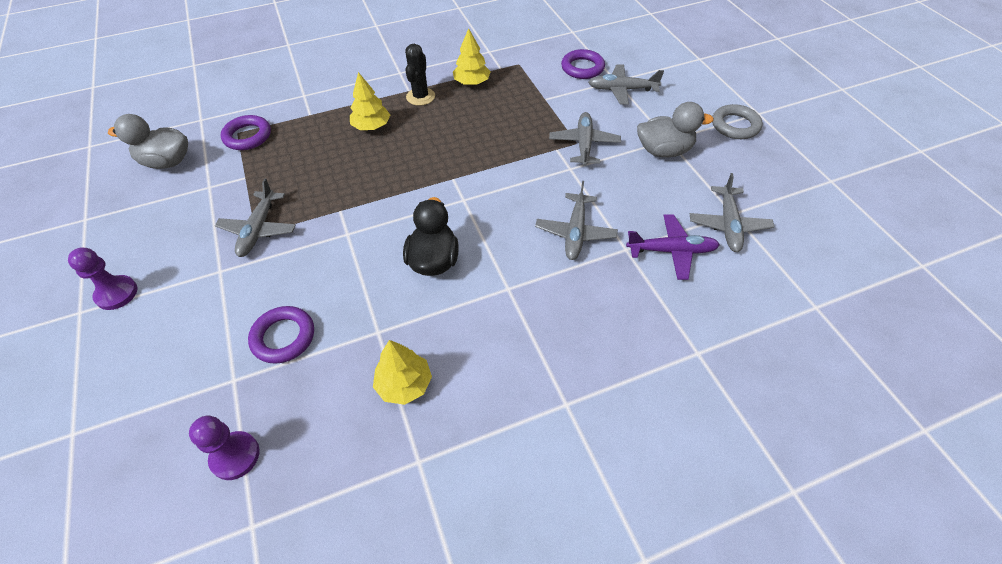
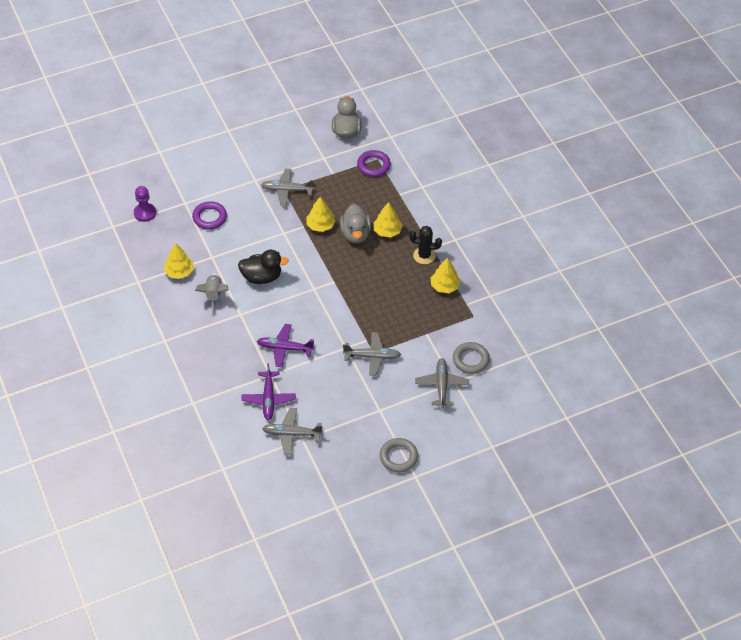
camera: 85 degrees right, 0 degrees up
purple pawn [68,247,137,310] -> none
grey plane [535,181,618,260] -> purple plane [257,324,314,367]
purple ring [561,49,605,79] -> grey ring [453,342,490,374]
grey duck [637,102,714,157] -> grey duck moved to [340,204,371,243]
none -> grey rocket [195,274,229,314]
none -> yellow tree [307,197,336,232]

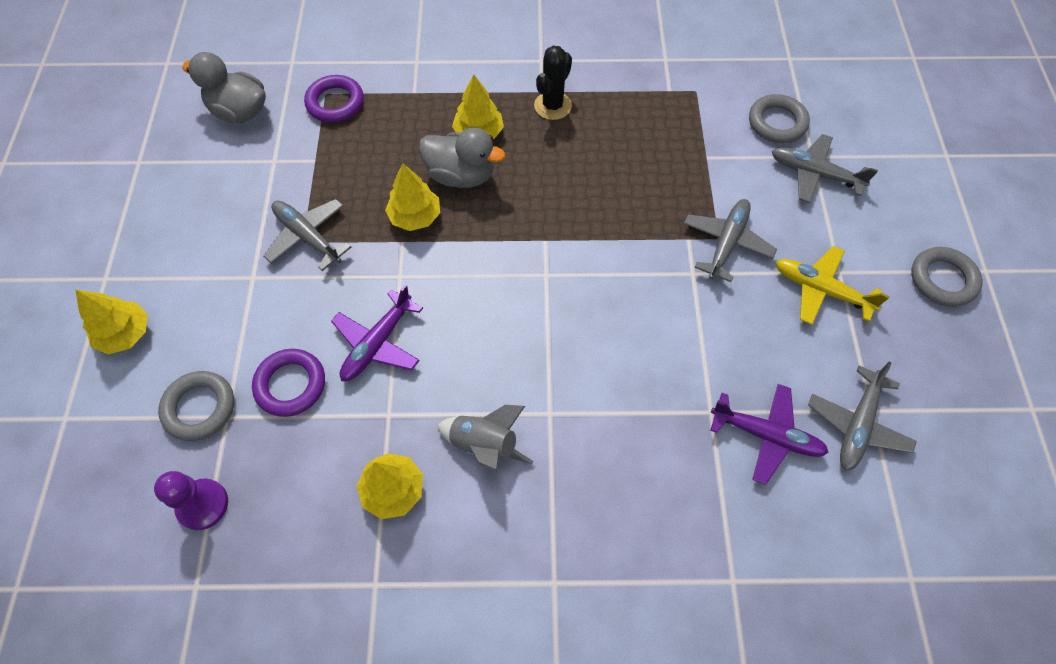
camera: 65 degrees left, 10 degrees up
black duck [238,250,289,284] -> none
purple plane [257,324,314,367] -> purple plane moved to [331,284,423,381]
grey plane [261,169,315,206] -> grey plane turned 105 degrees clockwise [263,199,351,271]
yellow tree [431,258,461,293] -> yellow tree moved to [76,290,148,354]
none -> grey ring [158,371,234,441]
none -> yellow plane [776,246,890,325]

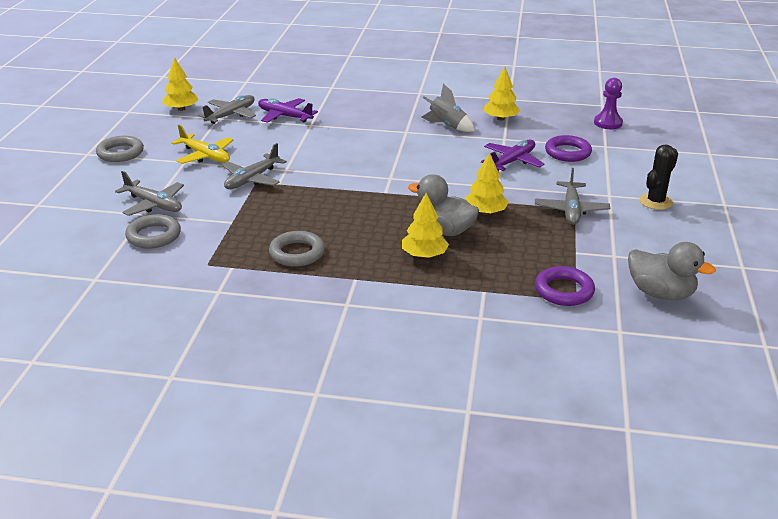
camera: 170 degrees left, 30 degrees down
yellow tree [76,290,148,354] -> yellow tree moved to [162,57,198,111]
grey ring [158,371,234,441] -> grey ring moved to [269,231,325,267]
grey plane [263,199,351,271] -> grey plane turned 45 degrees clockwise [535,168,610,225]
black cactus [534,46,572,120] -> black cactus moved to [639,144,678,210]

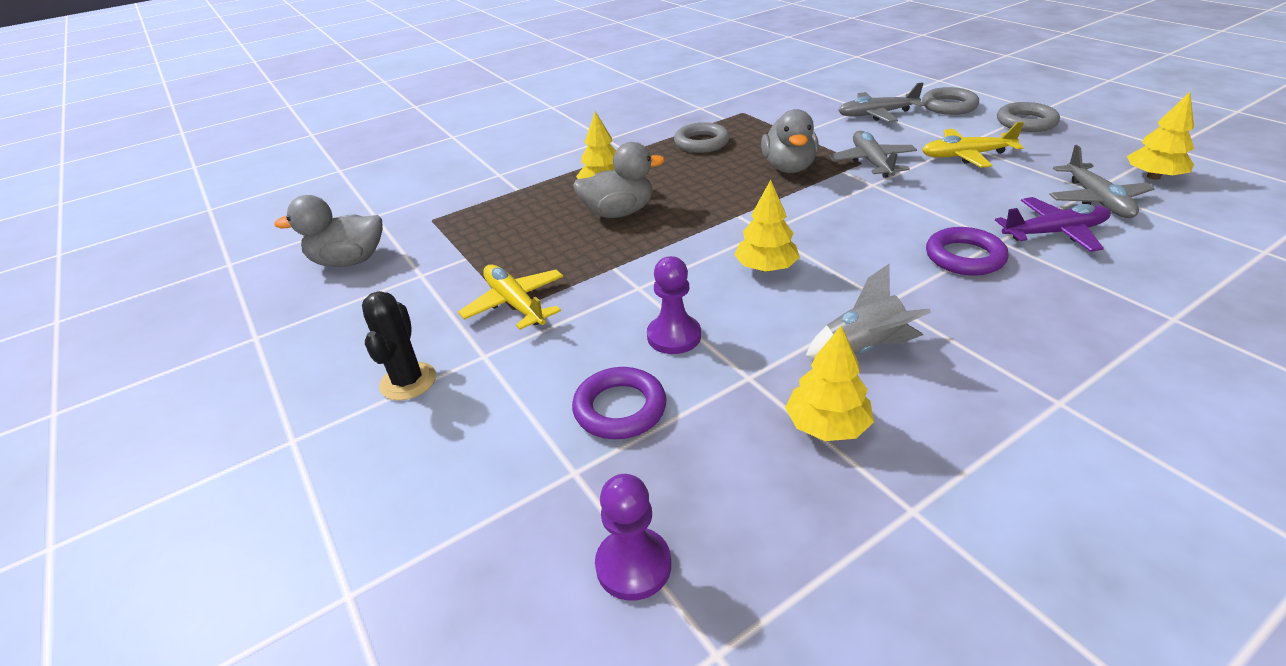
camera: 140 degrees right, 5 degrees up
grey ring [125,214,181,249] -> grey ring moved to [922,87,979,115]
yellow tree [465,153,509,215] -> yellow tree moved to [734,180,800,272]
purple plane [481,139,545,171] -> purple pawn [647,256,701,354]
grey plane [535,168,610,225] -> yellow plane [458,264,563,330]
purple ring [535,266,595,306] -> purple ring moved to [926,227,1009,276]
none -> grey duck [761,109,819,173]

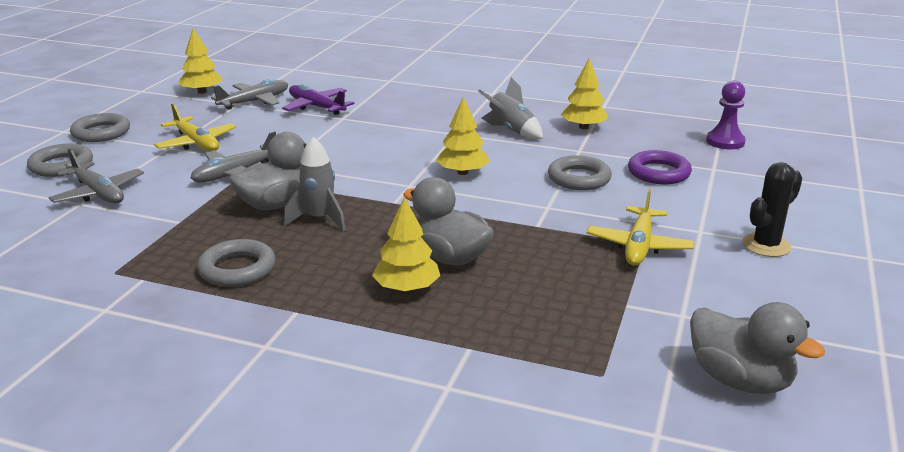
camera: 130 degrees left, 10 degrees down
purple pawn [647,256,701,354] -> grey ring [548,155,612,190]
purple ring [926,227,1009,276] -> none
none -> grey rocket [284,137,346,232]

